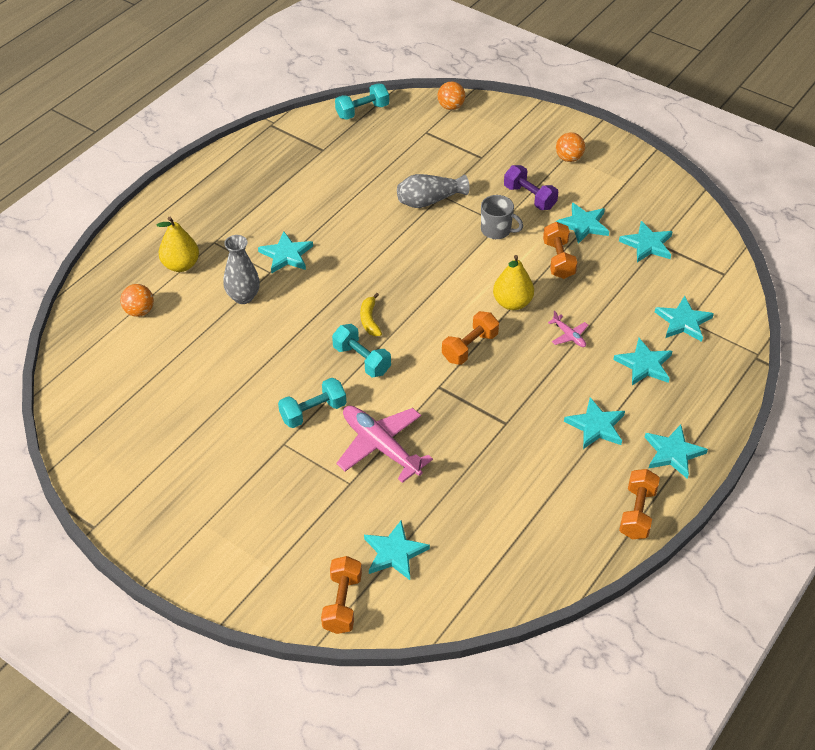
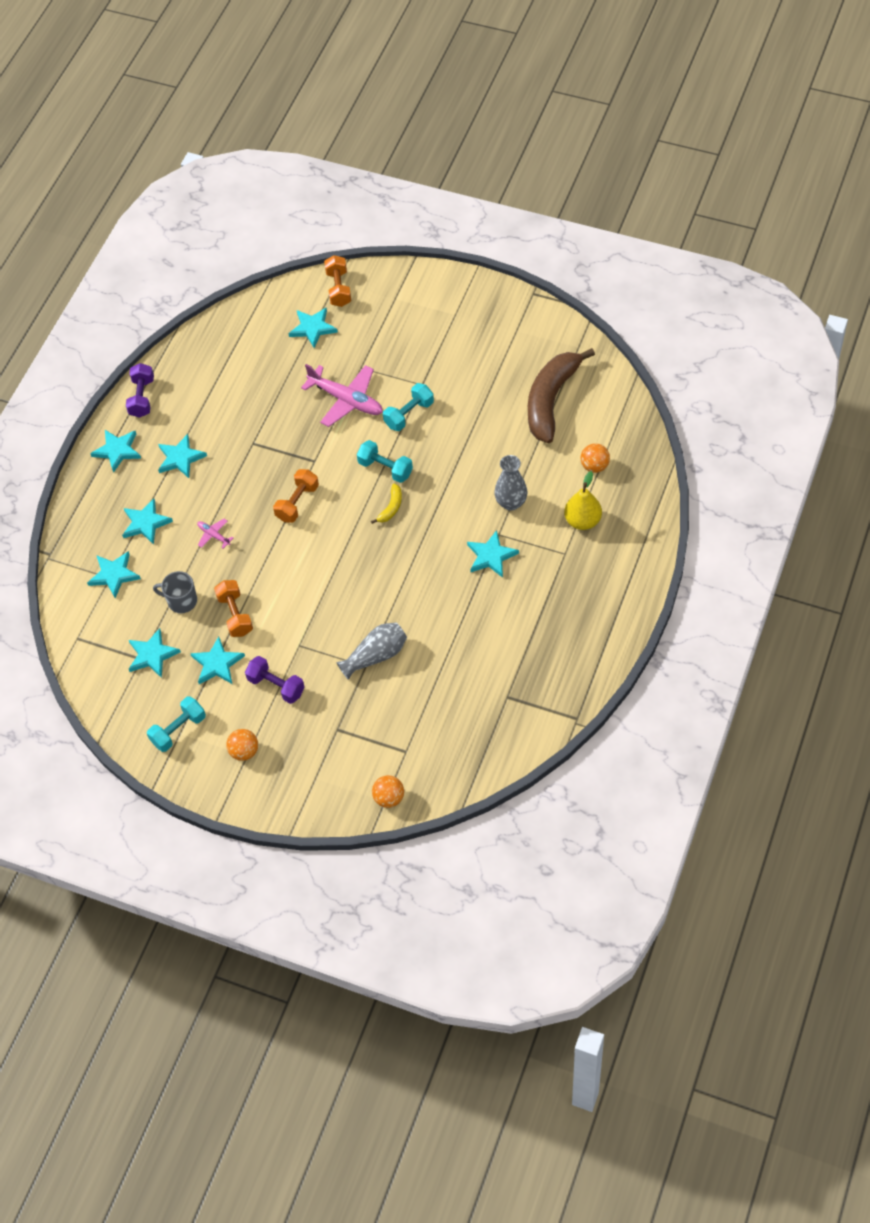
camera: 170 degrees right, 10 degrees up
turquoise dumbbell [335,83,389,120] -> turquoise dumbbell moved to [147,696,206,752]
yellow banana [360,293,382,336] -> yellow banana turned 45 degrees clockwise [371,484,402,524]
grey mug [481,195,523,239] -> grey mug moved to [153,571,197,613]
yellow pear [493,255,534,310] -> none
orange dumbbell [619,469,660,539] -> purple dumbbell [126,363,154,418]
none -> brown banana [528,348,595,443]

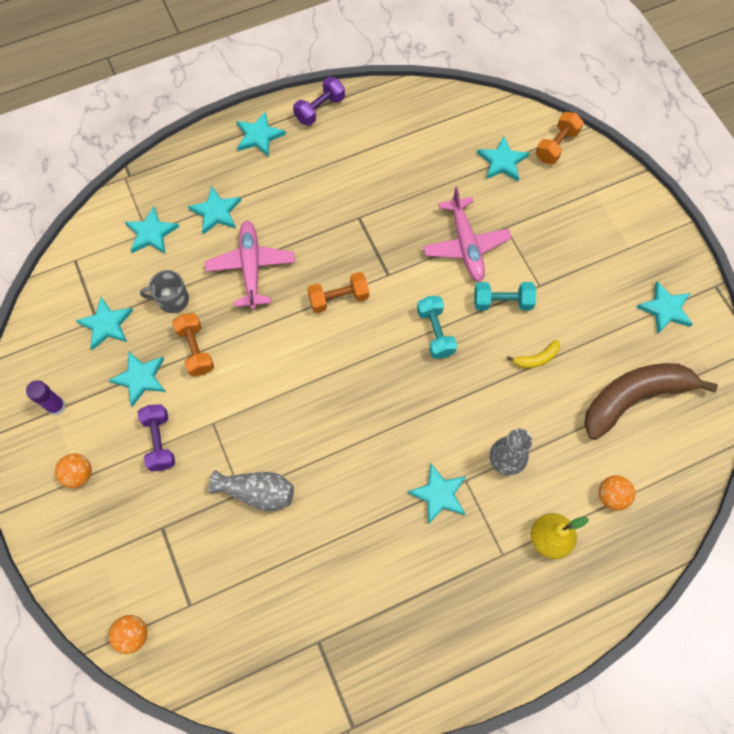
camera: 40 degrees right, 10 degrees up
turquoise dumbbell [147,696,206,752] -> purple glue stick [26,380,66,415]
grey mug [153,571,197,613] -> grey mug turned 60 degrees counterclockwise [140,270,189,313]
turquoise star [158,434,207,478] -> turquoise star moved to [636,281,693,333]
pink plane [197,519,234,549] -> pink plane [205,221,295,309], size x2.15
orange dumbbell [214,580,253,637] -> orange dumbbell turned 45 degrees counterclockwise [172,313,214,376]
yellow banana [371,484,402,524] -> yellow banana moved to [507,340,560,368]

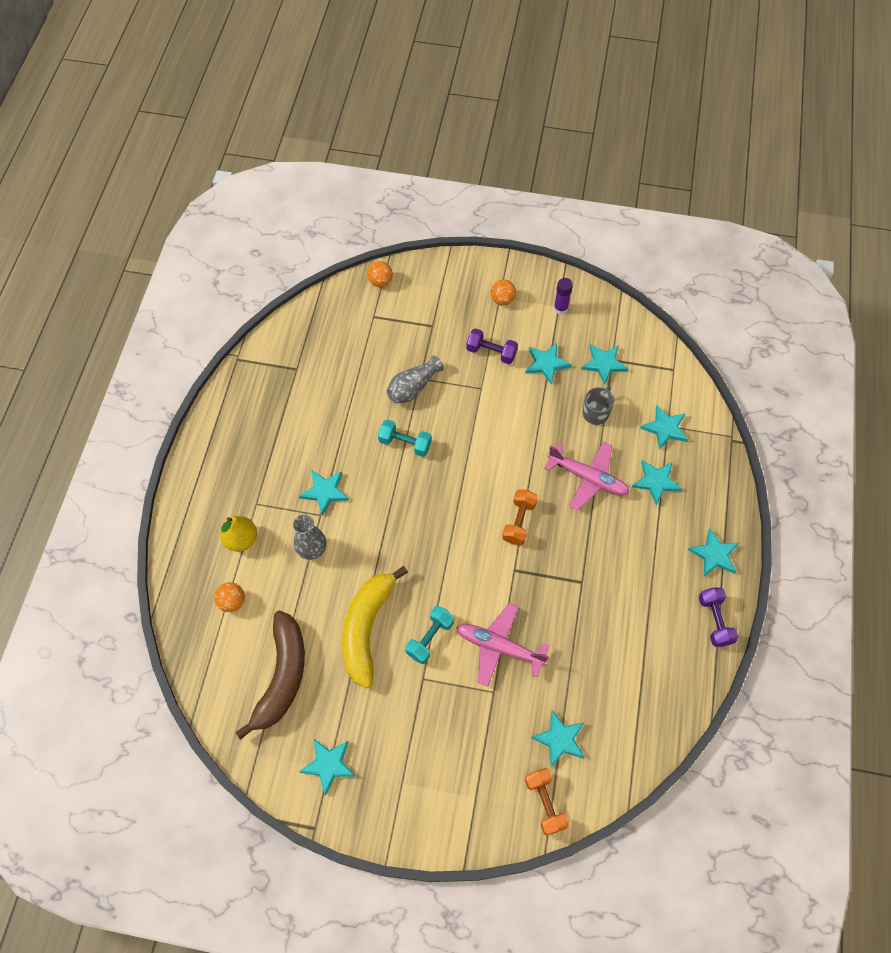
camera: 125 degrees right, 5 degrees down
orange dumbbell [172,313,214,376] -> none
turquoise dumbbell [417,296,457,359] -> turquoise dumbbell moved to [378,419,432,457]
yellow banana [507,340,560,368] -> yellow banana [342,566,408,689], size x2.44

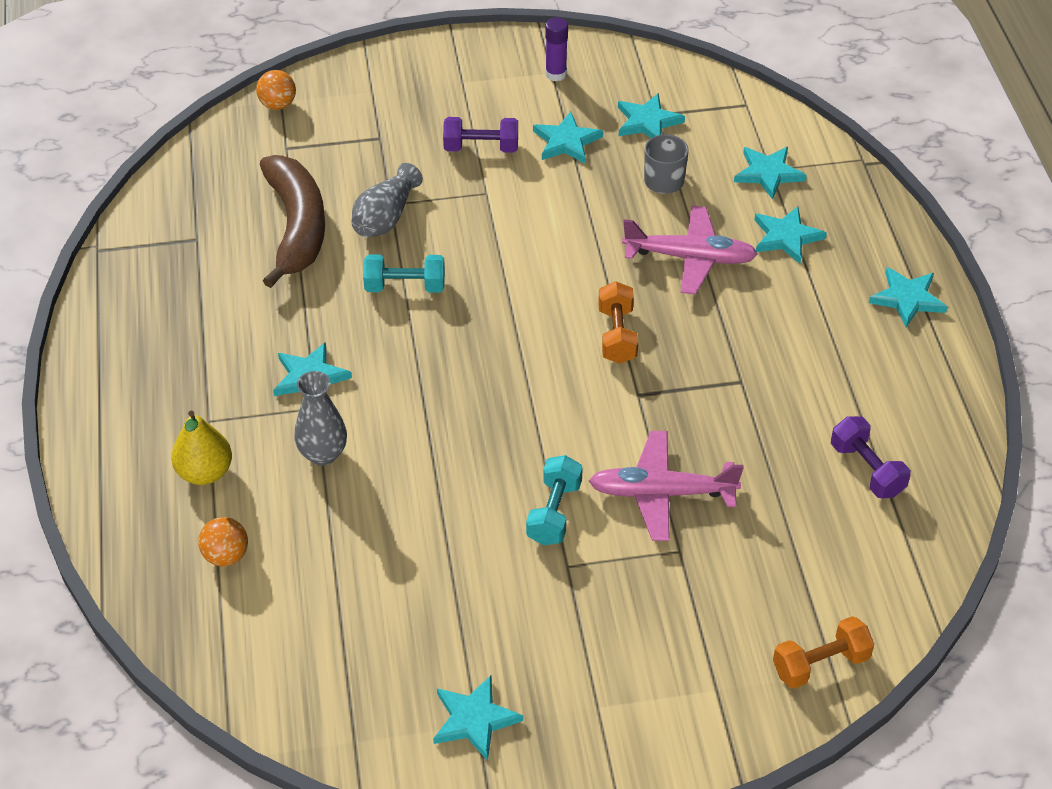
camera: 20 degrees left, 15 degrees down
brown banana [235,610,305,740] -> brown banana moved to [260,155,325,288]
yellow banana [342,566,408,689] -> none
orange ball [491,279,516,305] -> none
orange dumbbell [525,768,569,836] -> orange dumbbell turned 75 degrees counterclockwise [773,616,874,689]
turquoise star [531,710,585,767] -> none
purple dumbbell [699,587,739,647] -> purple dumbbell moved to [831,416,911,498]

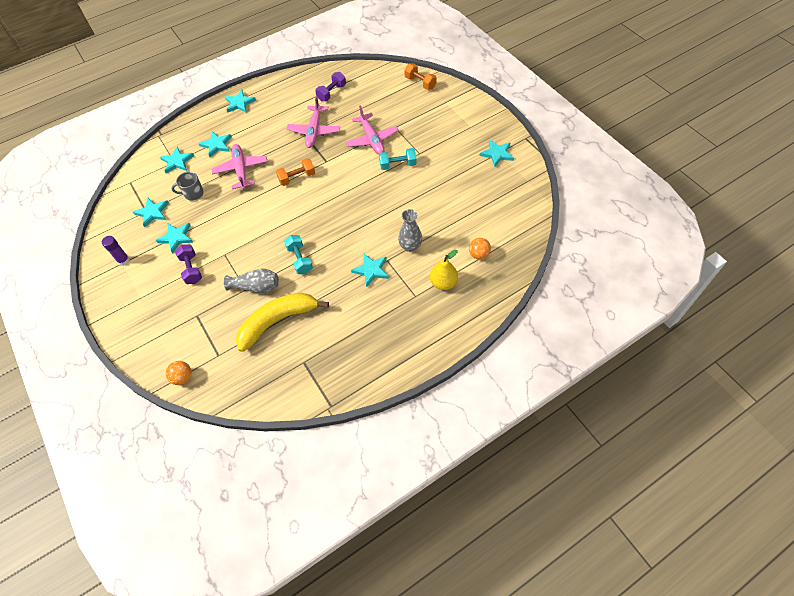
camera: 110 degrees left, 10 degrees up
brown banana [260,155,325,288] -> yellow banana [236,293,329,352]
none -> pink plane [287,96,340,148]

